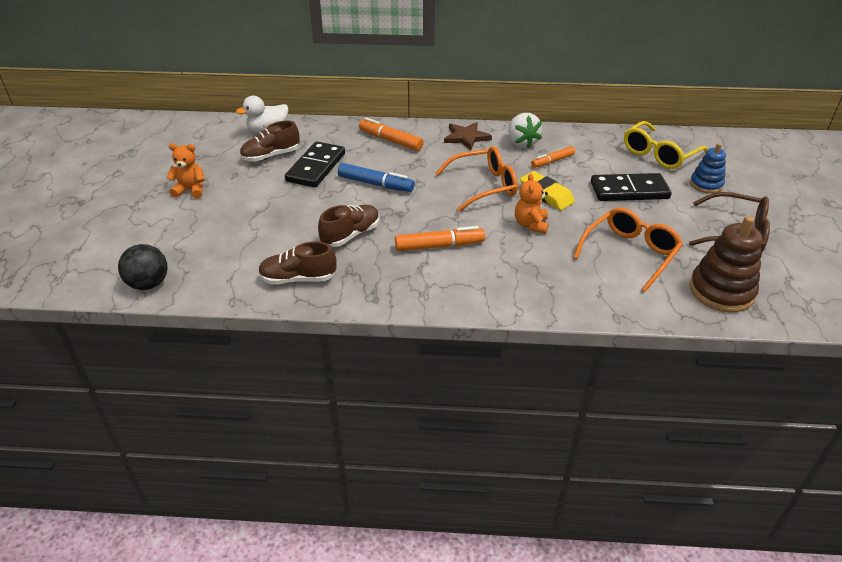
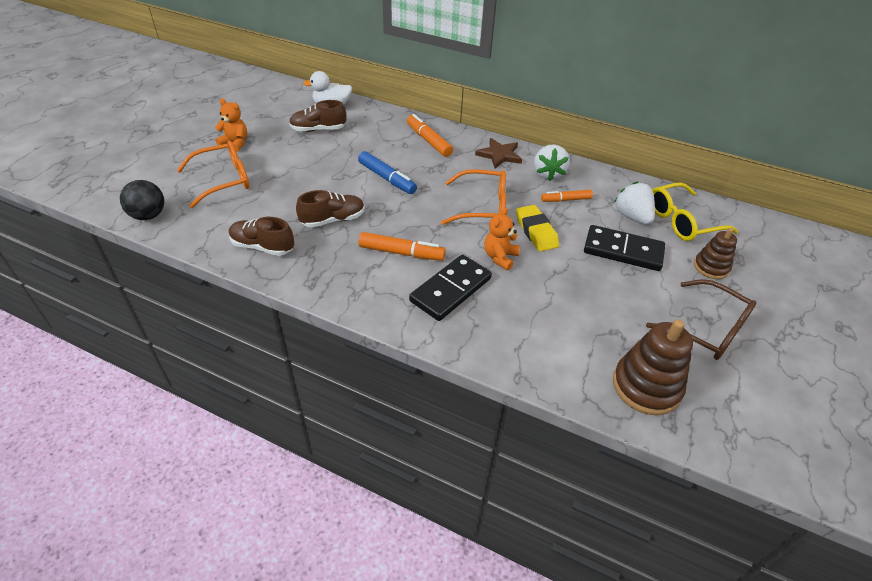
camera: 20 degrees right, 5 degrees up
black domino [285,142,345,187] -> black domino moved to [409,254,492,321]
orange glasses [573,208,683,292] -> orange glasses moved to [177,141,249,208]
blue stacking toy [690,143,726,193] -> brown stacking toy [694,228,737,279]
none -> white strawberry [614,182,655,225]

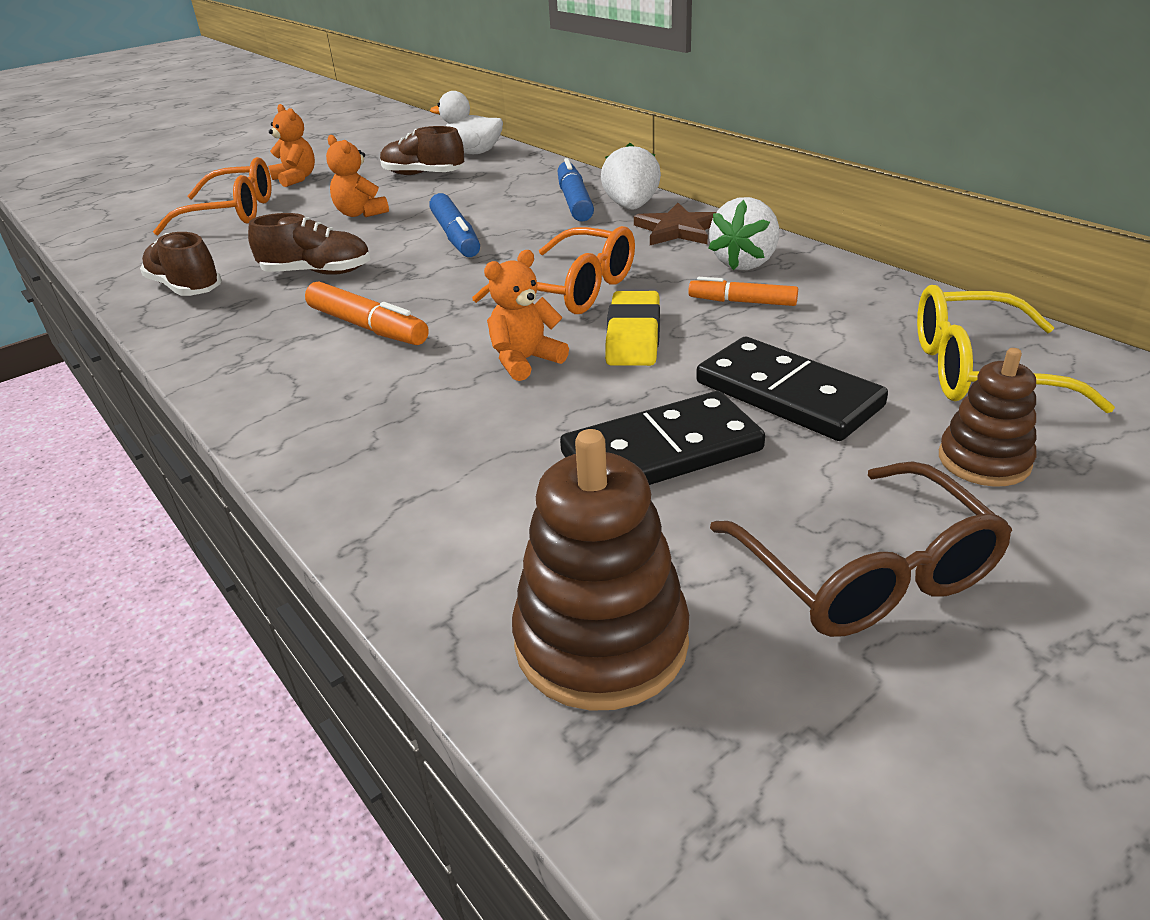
camera: 30 degrees right, 10 degrees down
black ball [120,180,164,220] -> none
orange marker [407,114,453,157] -> blue marker [558,158,594,222]
black domino [409,254,492,321] -> black domino moved to [560,391,765,485]
white strawberry [614,182,655,225] -> white strawberry moved to [601,143,661,210]
none -> orange teddy bear [326,135,389,217]

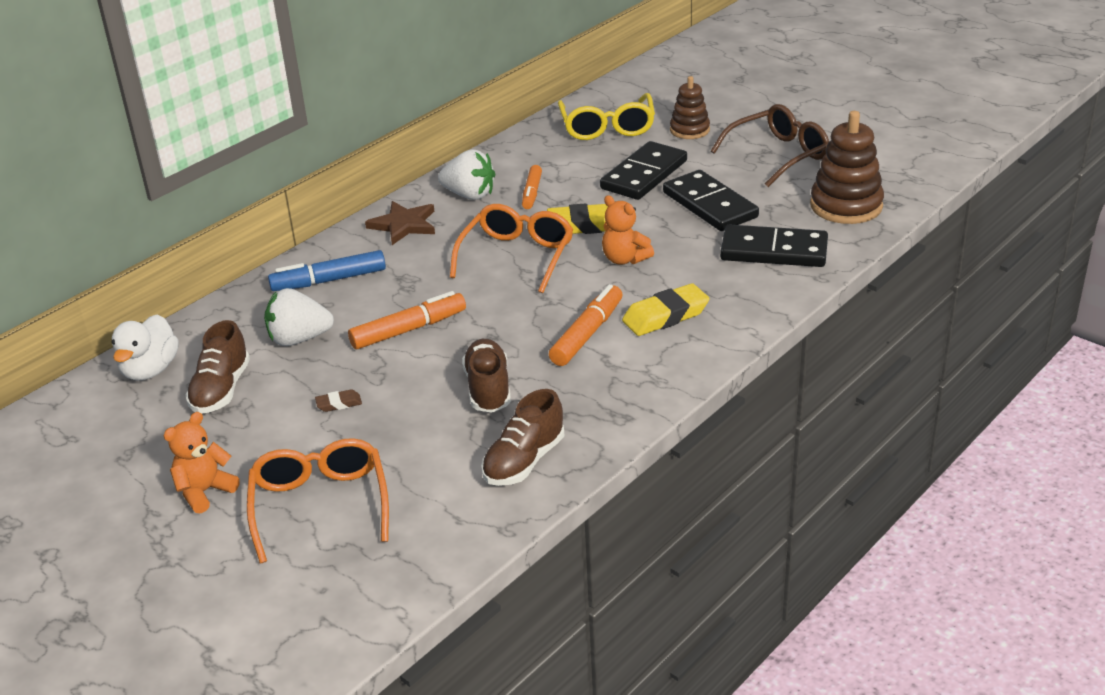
camera: 100 degrees left, 0 degrees up
orange teddy bear [326,135,389,217] -> brown eraser [315,389,362,412]
blue marker [429,193,480,257] -> orange marker [348,291,466,349]
white strawberry [601,143,661,210] -> white strawberry moved to [264,288,334,346]
none -> yellow eraser [622,283,710,336]
none -> black domino [720,224,828,267]

